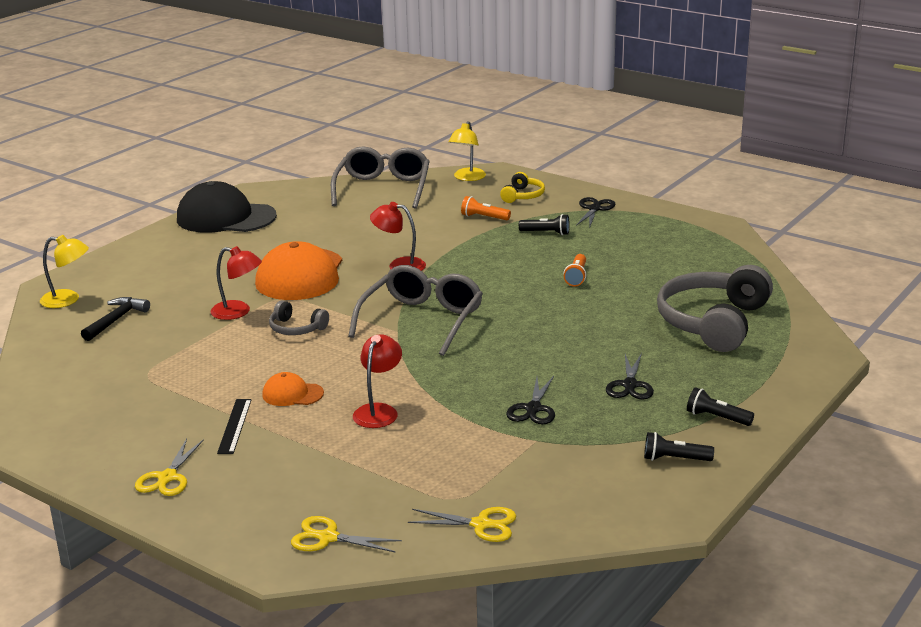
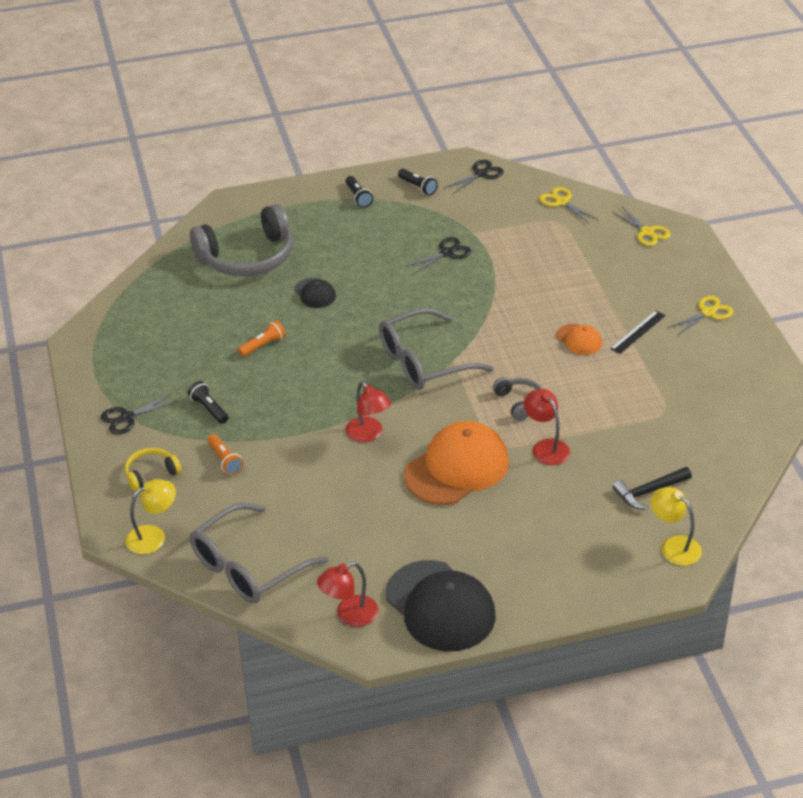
camera: 140 degrees left, 15 degrees up
red lamp [353,334,402,428] -> red lamp moved to [317,562,378,627]
black scissors [606,353,654,400] -> black scissors moved to [444,160,504,194]
none -> black cap [294,278,336,308]

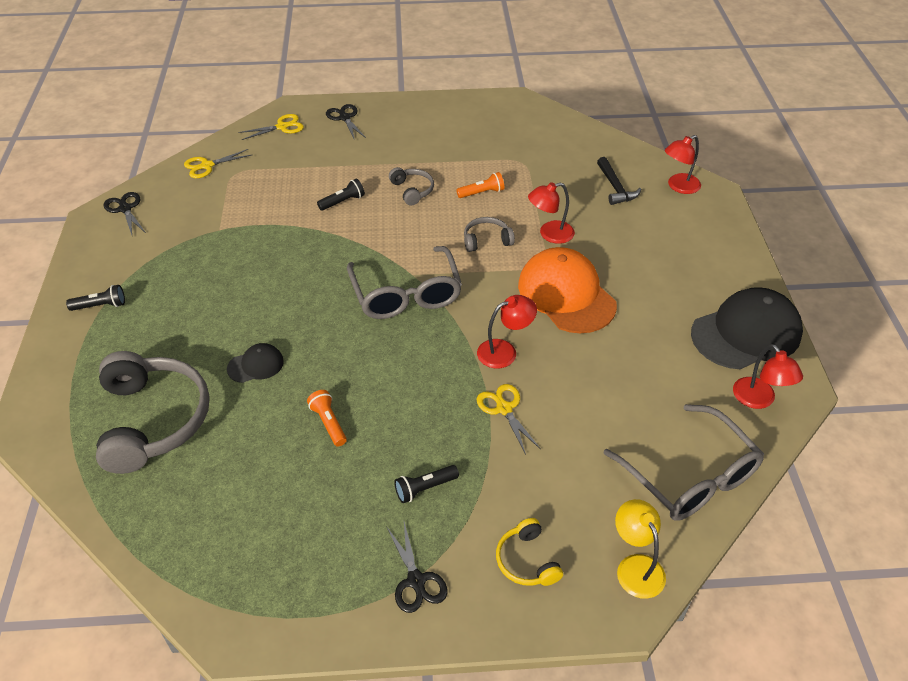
camera: 80 degrees left, 5 degrees up
orange flashlight [207,434,244,475] -> orange flashlight moved to [456,172,504,198]
black flashlight [398,169,438,196] -> black flashlight moved to [317,178,365,211]
black scissors [406,237,471,273] -> black scissors moved to [326,104,366,140]
orange cap [556,324,602,355] -> grey headphones [389,167,434,206]
black ruler [610,311,666,354] -> none
yellow lamp [651,487,702,566] -> red lamp [665,135,701,194]
yellow scissors [667,296,733,335] -> yellow scissors moved to [477,384,541,455]

